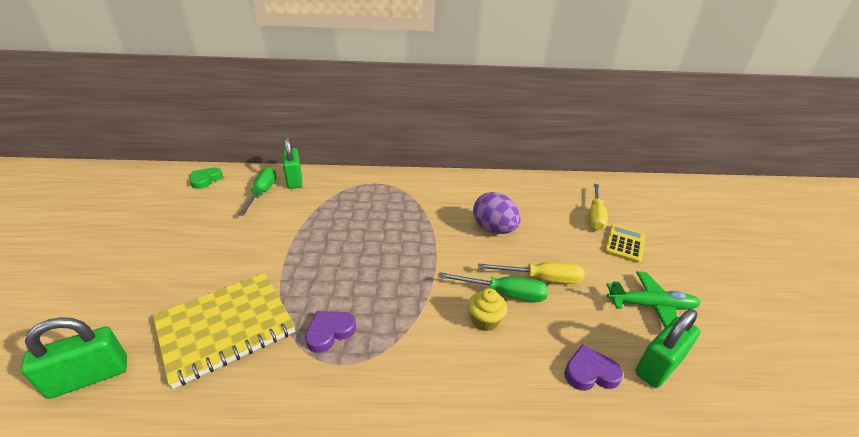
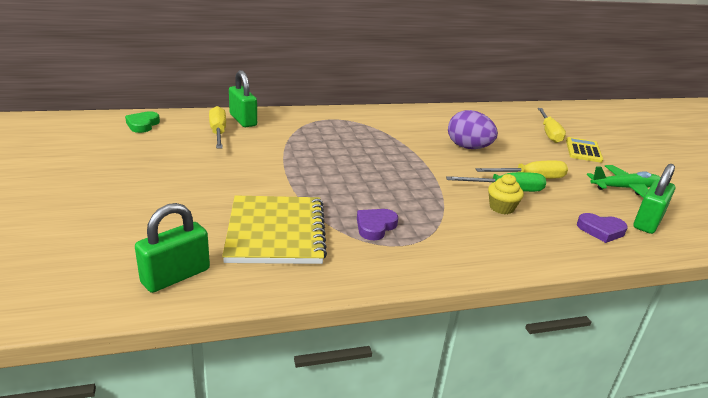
camera: 15 degrees left, 5 degrees down
yellow notebook [153,273,295,389] -> yellow notebook turned 45 degrees counterclockwise [222,195,327,264]
green screwdriver [238,167,277,215] -> yellow screwdriver [209,106,226,149]
purple heart [564,344,623,391] -> purple heart turned 150 degrees counterclockwise [577,213,628,243]

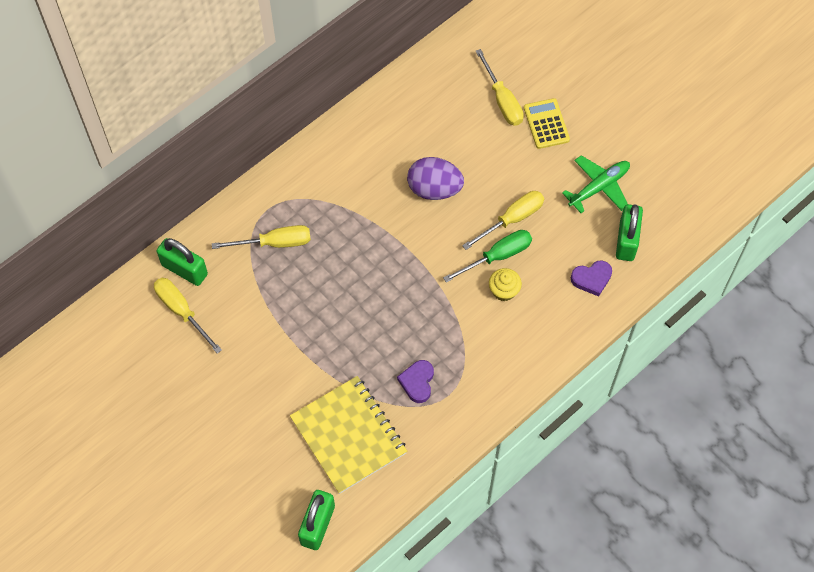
camera: 25 degrees left, 35 degrees up
green heart [125,111,160,133] -> none
none -> yellow screwdriver [212,225,311,249]

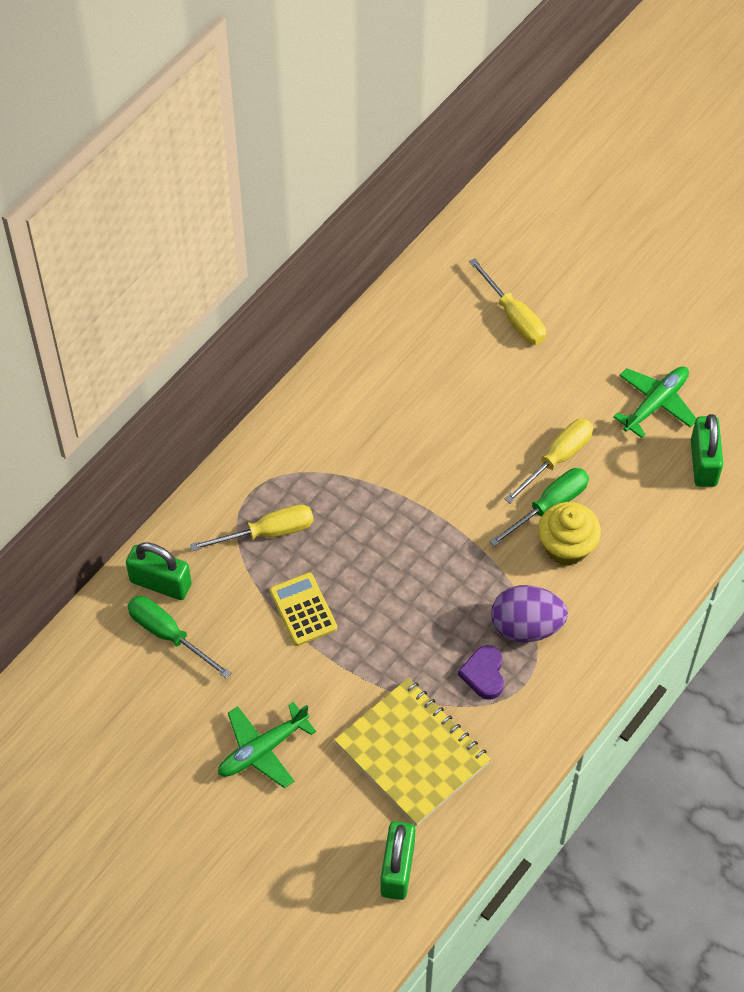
camera: 10 degrees left, 5 degrees down
yellow screwdriver [154,278,222,354] -> green screwdriver [127,596,231,679]
purple egg [407,157,464,200] -> purple egg moved to [491,585,568,642]
yellow cupcake [489,268,522,301] -> yellow cupcake [538,502,601,566], size x1.51
yellow calculator [524,98,570,149] -> yellow calculator moved to [270,572,337,646]
purple heart [571,261,612,297] -> none
none -> green plane [218,702,316,788]

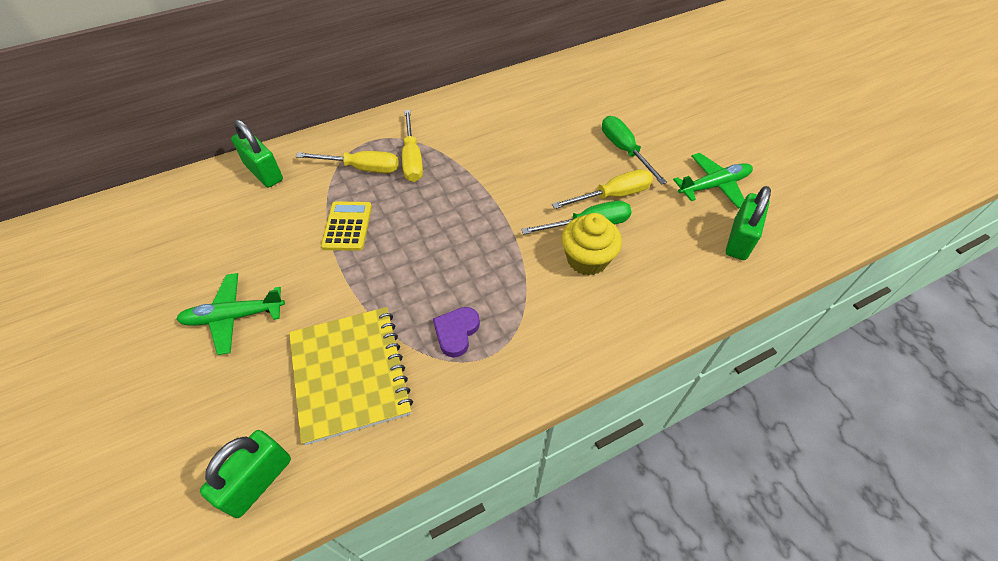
camera: 25 degrees right, 5 degrees down
green screwdriver [127,596,231,679] -> green screwdriver moved to [602,116,667,185]
yellow screwdriver [469,258,546,345] -> yellow screwdriver moved to [402,110,423,182]
purple egg [491,585,568,642] -> none

